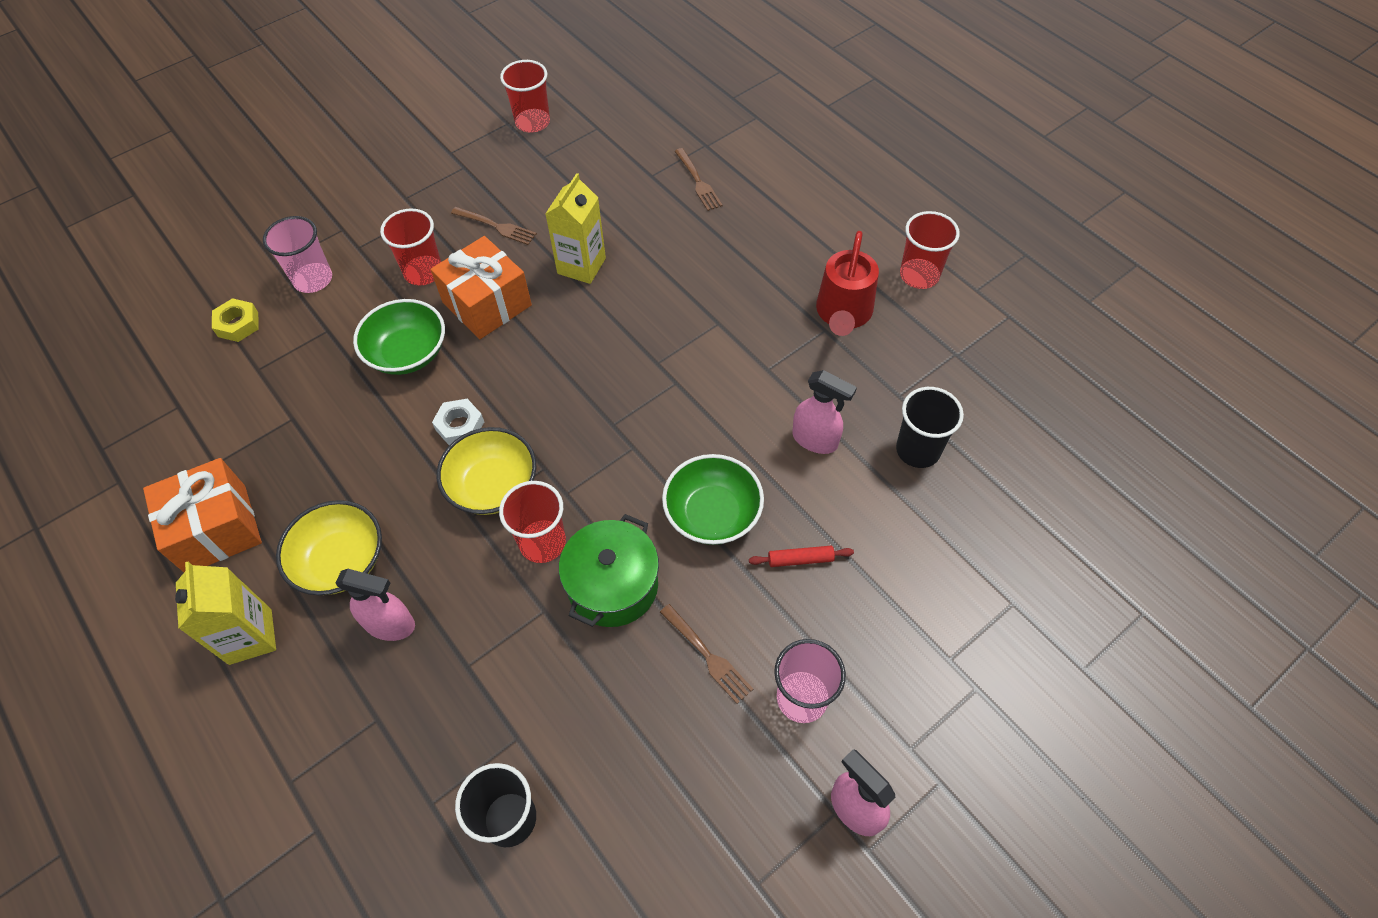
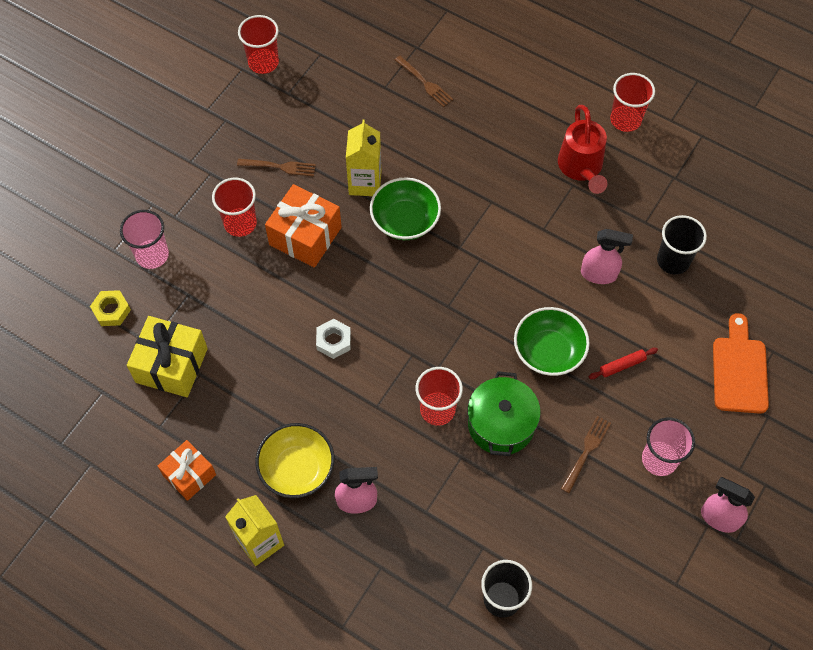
camera: 20 degrees left, 5 degrees up
orange gift [143,458,262,572] -> orange gift [158,440,216,501], size x0.65
green bowl [353,299,445,375] -> green bowl moved to [370,177,441,240]
yellow bowl [437,427,536,515] -> none
brown fork [660,604,753,704] -> brown fork turned 90 degrees counterclockwise [561,416,611,494]
none -> yellow gift [127,316,208,397]
none -> orange cutting board [713,313,769,414]

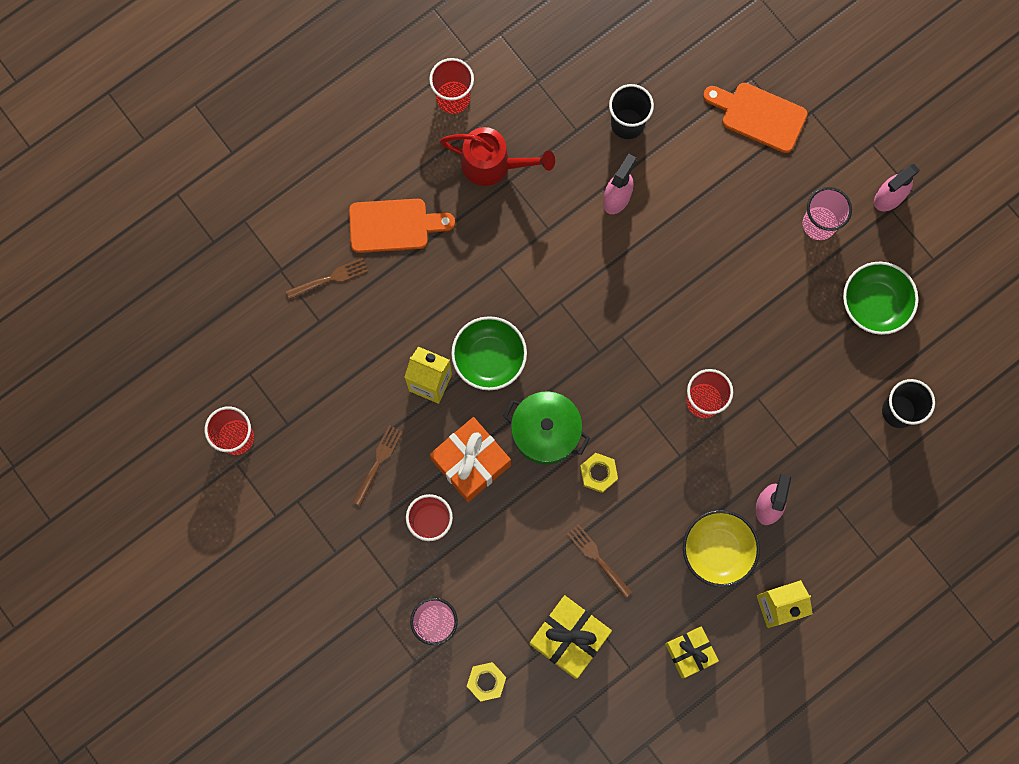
camera: 70 degrees left, 15 degrees up
orange gift [158,440,216,501] -> yellow gift [665,626,719,678]
white nut [316,319,351,359] -> yellow nut [580,453,618,493]
green pot [468,371,541,456] -> green pot moved to [503,391,590,465]
green bowl [514,307,590,376] -> green bowl moved to [843,262,918,335]
brown fork [561,416,611,494] -> brown fork moved to [567,524,632,598]
red rolling pin [589,348,658,379] -> none
none -> orange cutting board [349,199,455,253]

